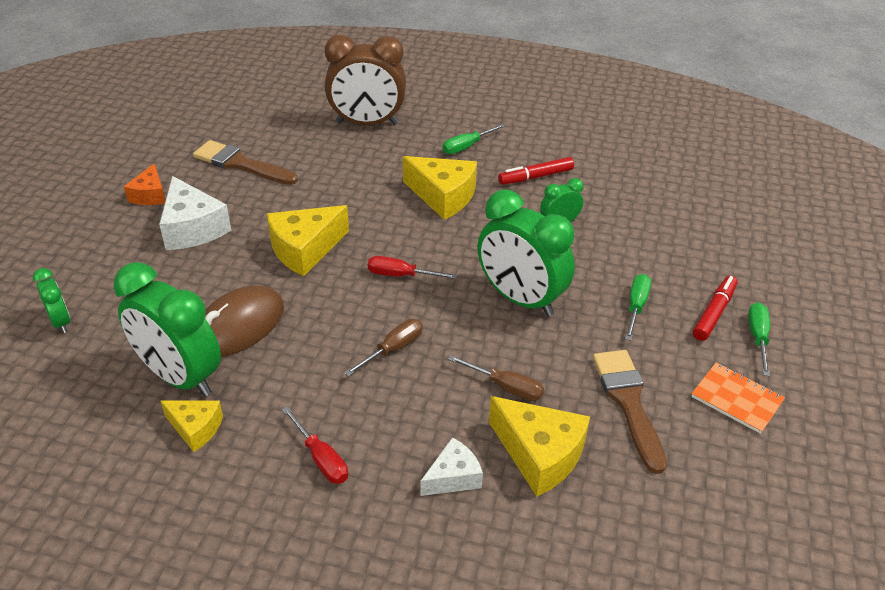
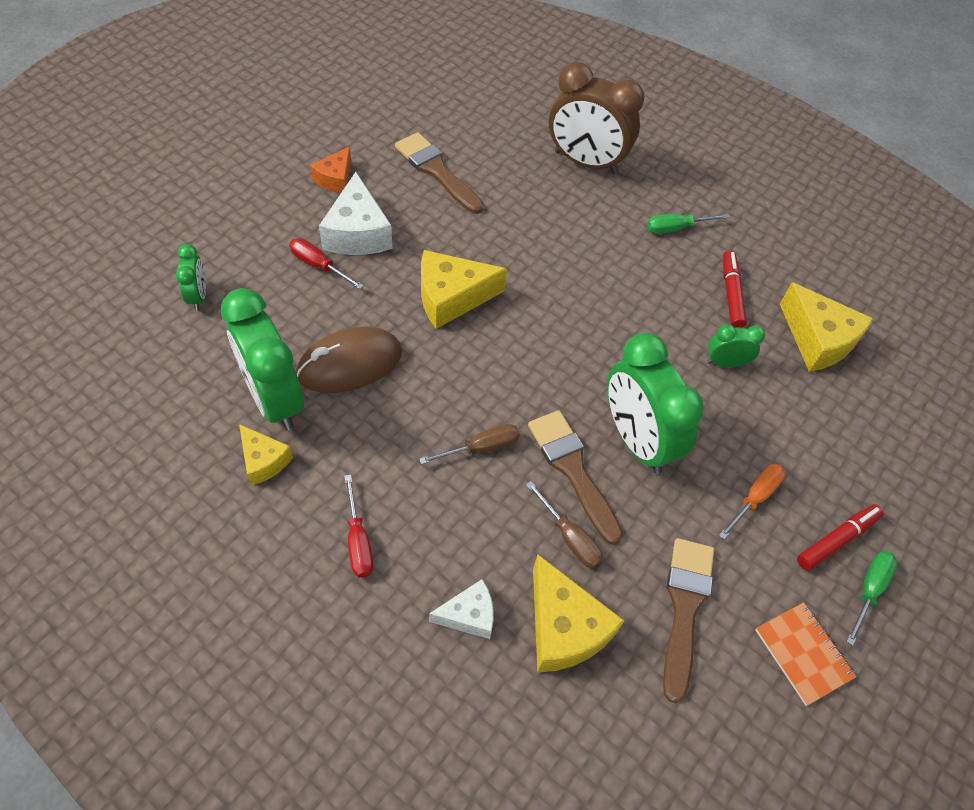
camera: 20 degrees right, 15 degrees up
red screwdriver [368,256,458,279] -> red screwdriver moved to [289,238,364,289]
yellow cheese [403,156,477,220] -> yellow cheese moved to [780,282,873,372]
red marker [498,157,574,185] -> red marker turned 90 degrees clockwise [723,251,747,328]
green screwdriver [625,274,651,341] -> orange screwdriver [719,464,786,539]
none -> brown brush [528,410,623,545]

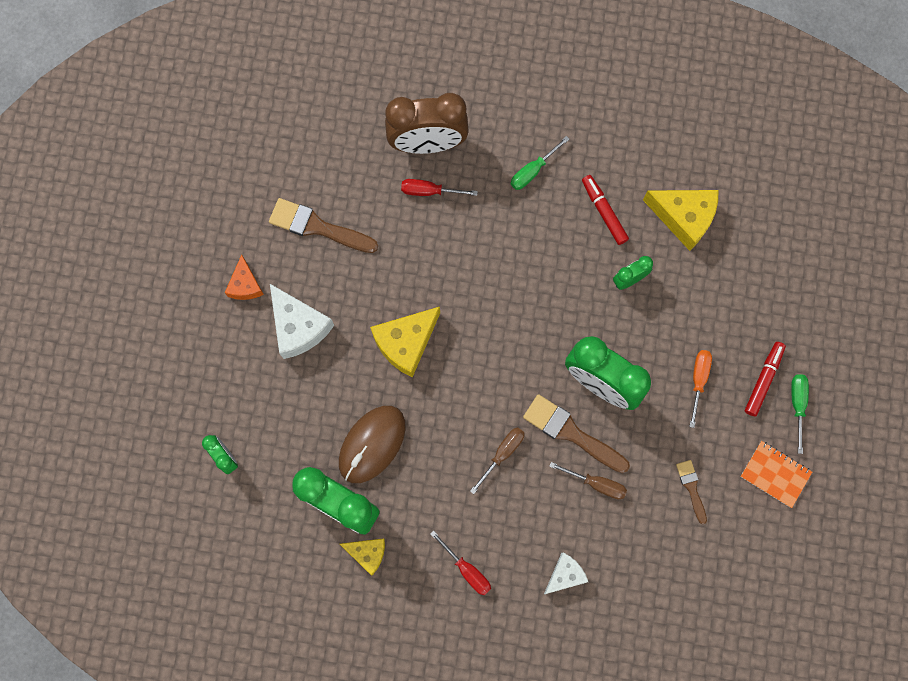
camera: 25 degrees left, 20 degrees up
red screwdriver [289,238,364,289] -> red screwdriver moved to [401,179,478,196]
yellow cheese [533,554,624,673] -> none
brown brush [663,538,714,703] -> brown brush [676,460,707,524], size x0.55

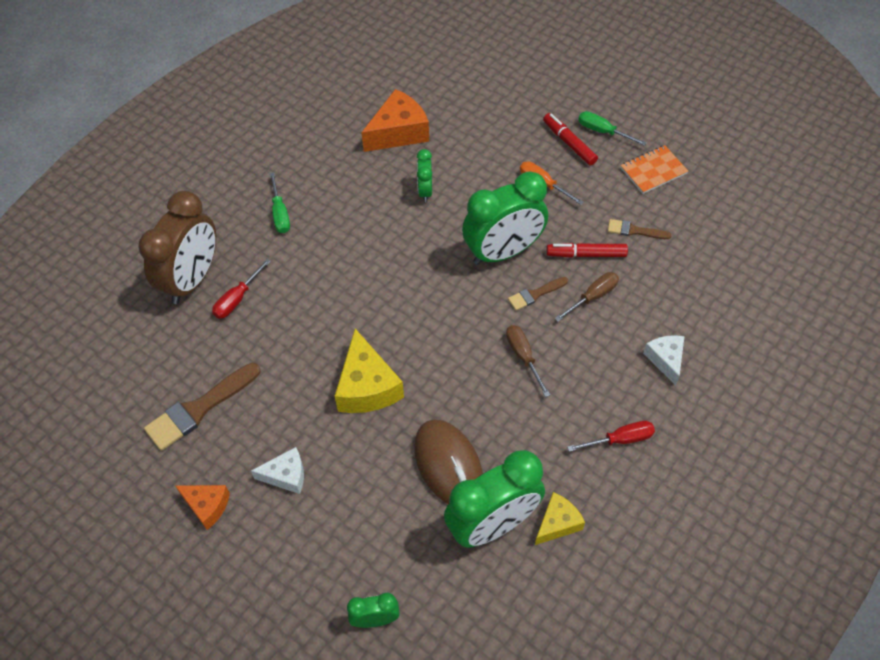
camera: 60 degrees left, 20 degrees down
white cheese [270,284,334,359] -> white cheese [251,447,304,494], size x0.60
brown brush [523,394,630,473] -> brown brush [508,277,568,310], size x0.55
red marker [582,175,629,245] -> red marker moved to [546,243,628,258]
yellow cheese [643,190,719,251] -> orange cheese [361,89,429,152]

